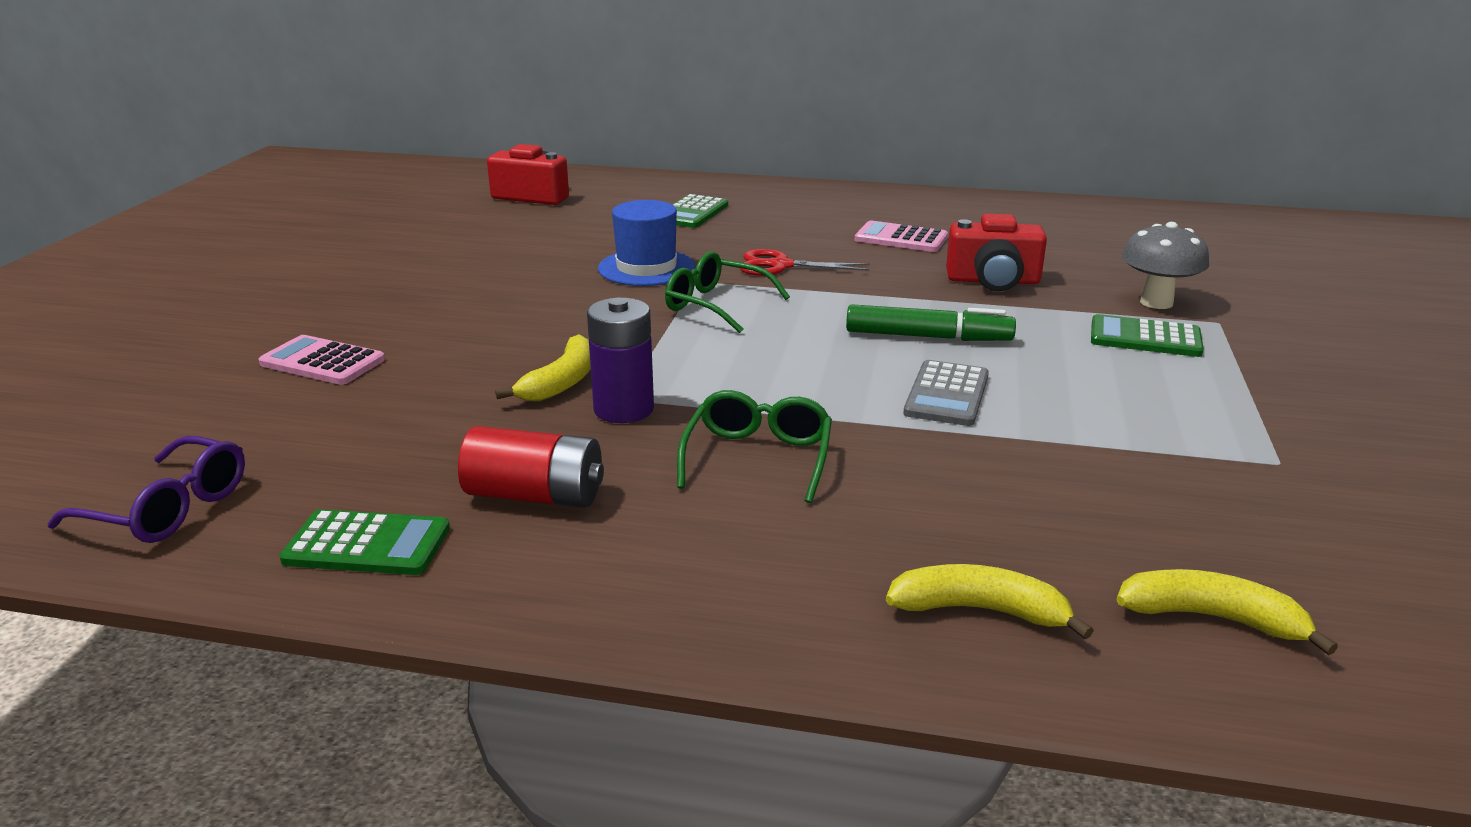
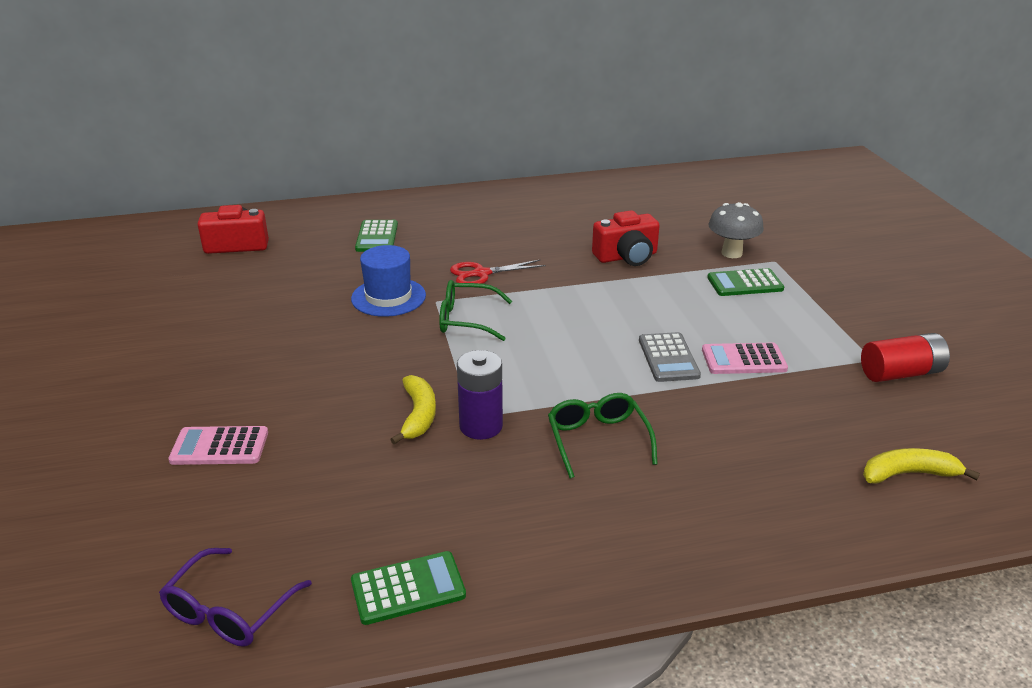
camera: 25 degrees left, 5 degrees up
purple glasses [47,436,245,543] -> purple glasses turned 120 degrees clockwise [159,548,312,647]
red battery [458,426,604,508] -> red battery moved to [861,333,950,382]
green marker [846,304,1016,341] -> none
pink calculator [855,221,948,252] -> pink calculator moved to [702,343,788,374]
yellow banana [886,564,1094,639] -> none

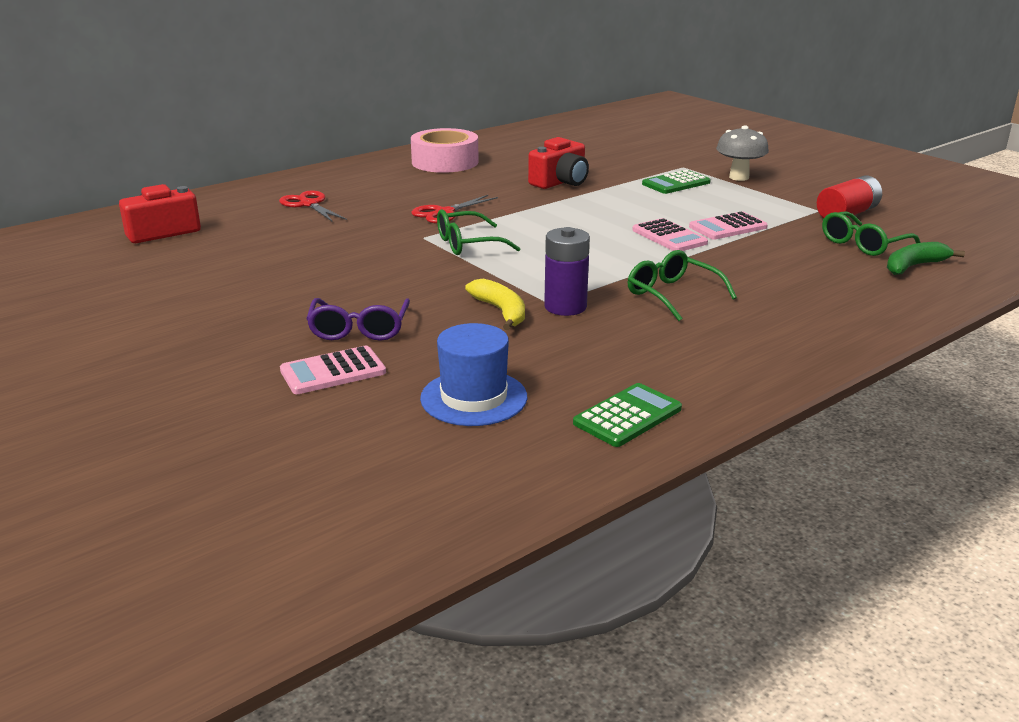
camera: 25 degrees left, 5 degrees down
purple glasses [159,548,312,647] -> purple glasses moved to [306,298,410,341]
blue hat [351,245,426,317] -> blue hat moved to [420,323,527,426]
green calculator [355,220,398,252] -> red scissors [279,190,347,222]
grey calculator [639,332,701,382] -> pink calculator [633,218,708,251]
grey mushroom [708,202,764,258] -> grey mushroom moved to [716,125,769,181]
yellow banana [863,448,980,484] -> green banana [887,242,965,275]
none -> pink tape [411,128,479,173]
none -> green glasses [822,211,921,256]

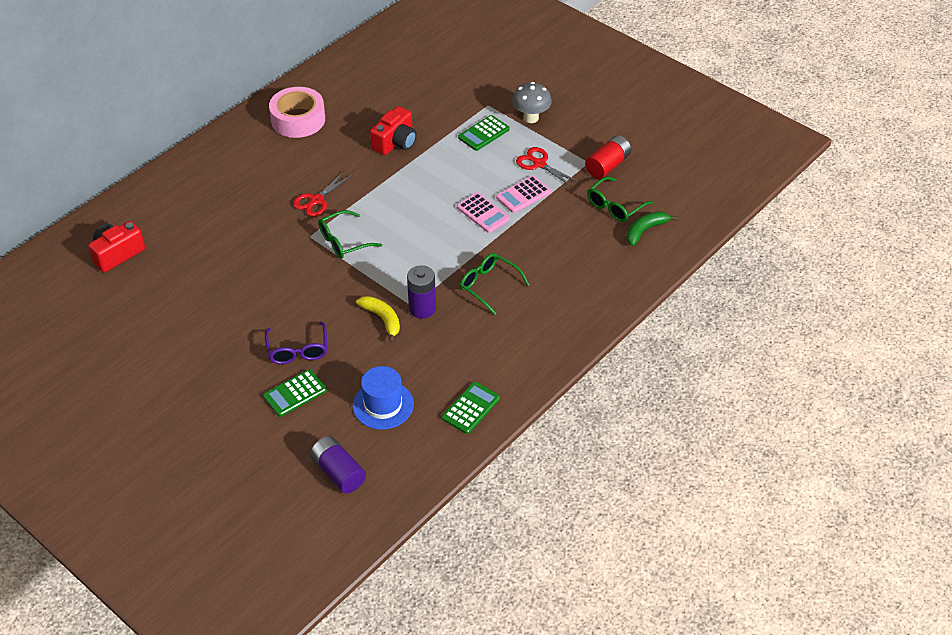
camera: 10 degrees left, 20 degrees up
red scissors [279,190,347,222] -> red scissors moved to [516,147,580,188]
pink calculator [280,346,386,394] -> green calculator [263,369,327,417]
none -> purple battery [310,436,366,493]

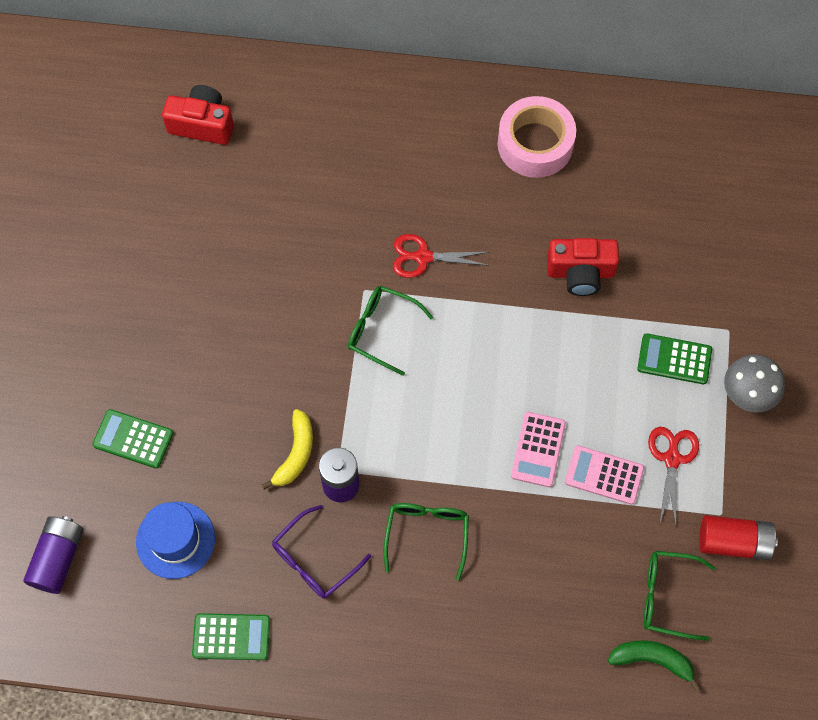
camera: 55 degrees right, 20 degrees up
purple glasses [265,321,327,364] -> purple glasses moved to [272,505,371,599]

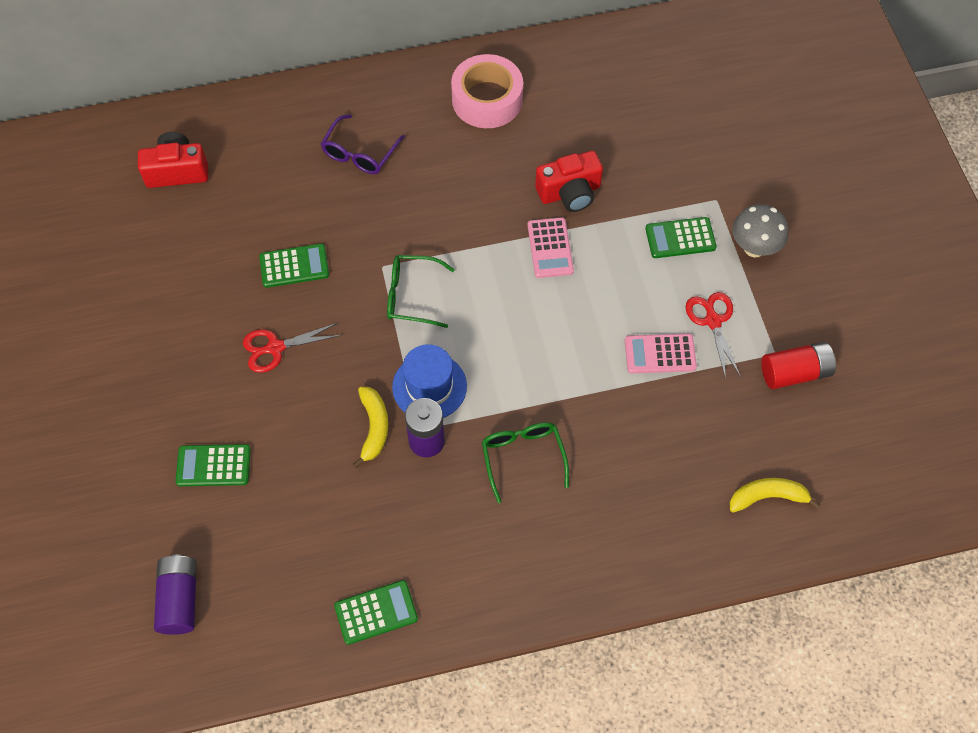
camera: 20 degrees left, 5 degrees down
blue hat [136,502,215,579] -> blue hat moved to [392,344,467,418]
purple glasses [272,505,371,599] -> purple glasses moved to [321,114,405,174]
red scissors [393,234,490,278] -> red scissors moved to [243,323,342,373]
pink calculator [511,412,566,487] -> pink calculator moved to [527,217,574,278]
green banana [608,640,701,691] -> yellow banana [730,478,821,513]
green glasses [644,551,715,641] -> none
none -> green calculator [259,243,329,288]

